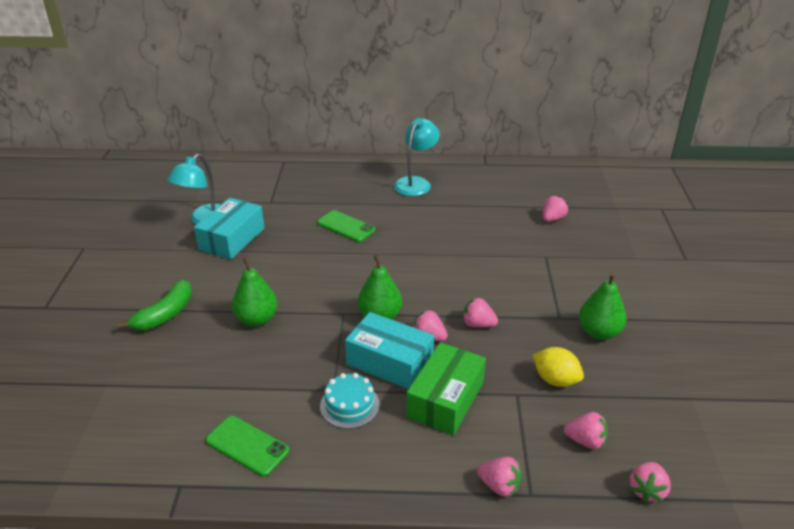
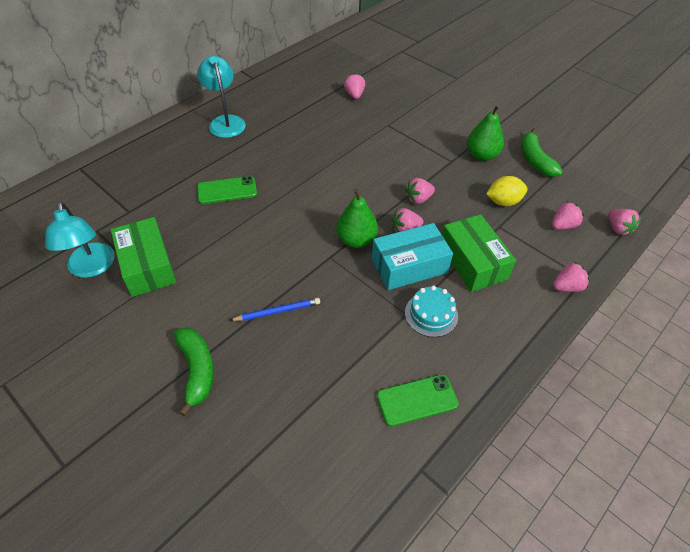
camera: 50 degrees left, 15 degrees up
turquoise box [194,198,264,260] -> green box [111,217,176,297]
green pear [232,257,278,327] -> blue pencil [229,298,320,321]
none -> green banana [521,129,563,177]

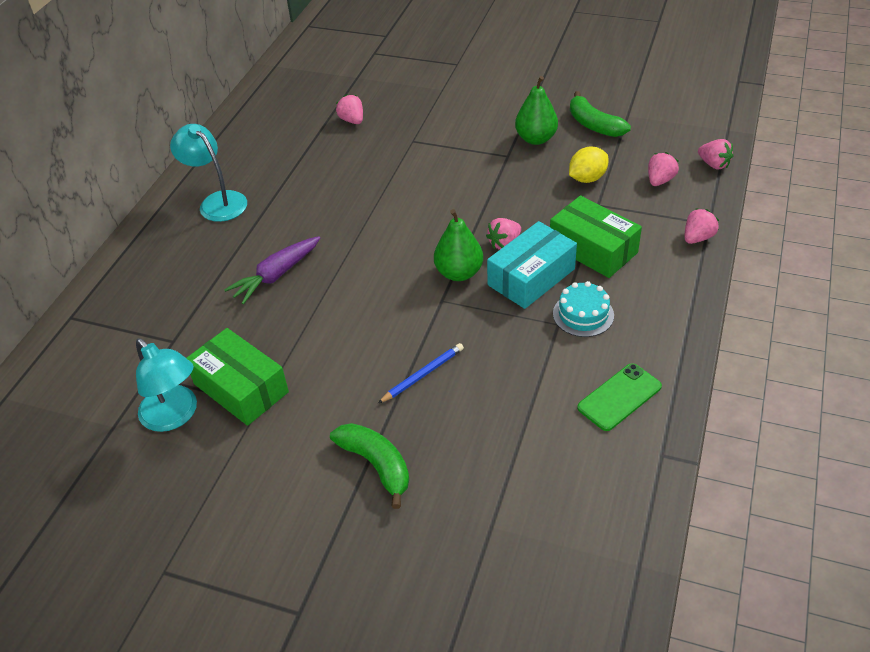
camera: 20 degrees left, 5 degrees down
green phone [197,176,257,204] -> purple carrot [224,236,320,304]
pink strawberry [405,178,435,204] -> none

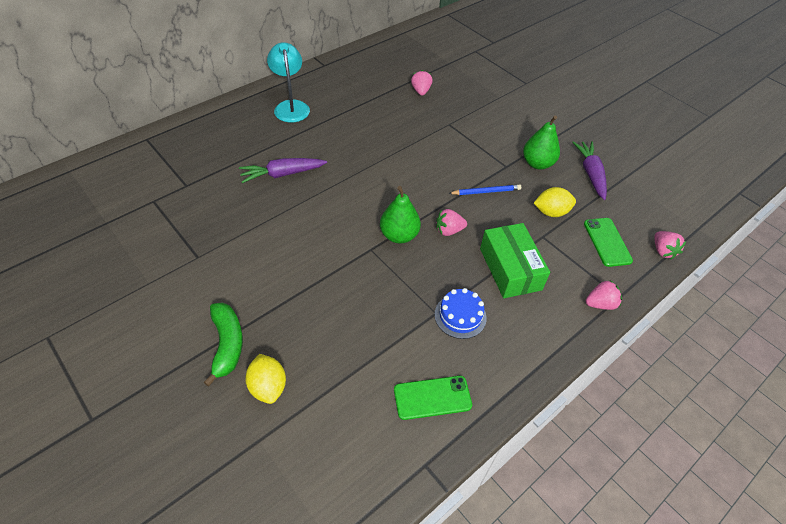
camera: 25 degrees right, 5 degrees up
turquoise lamp [136,338,197,432] -> none
green box [186,328,289,426] -> none
blue pencil [378,343,464,403] -> blue pencil moved to [448,185,521,195]
turquoise box [487,221,577,309] -> none
turquoise cake [553,281,614,337] -> blue cake [434,288,487,339]
green banana [570,91,631,137] -> purple carrot [572,141,607,200]
pink strawberry [648,152,679,186] -> green phone [584,218,633,267]
none -> yellow lemon [245,354,286,404]

